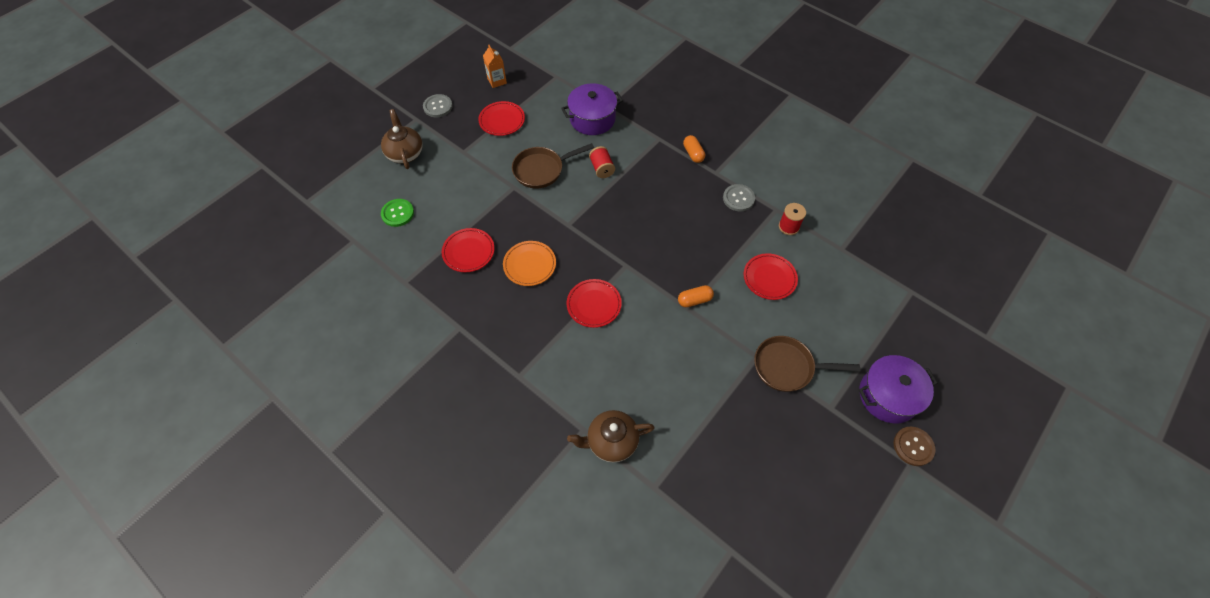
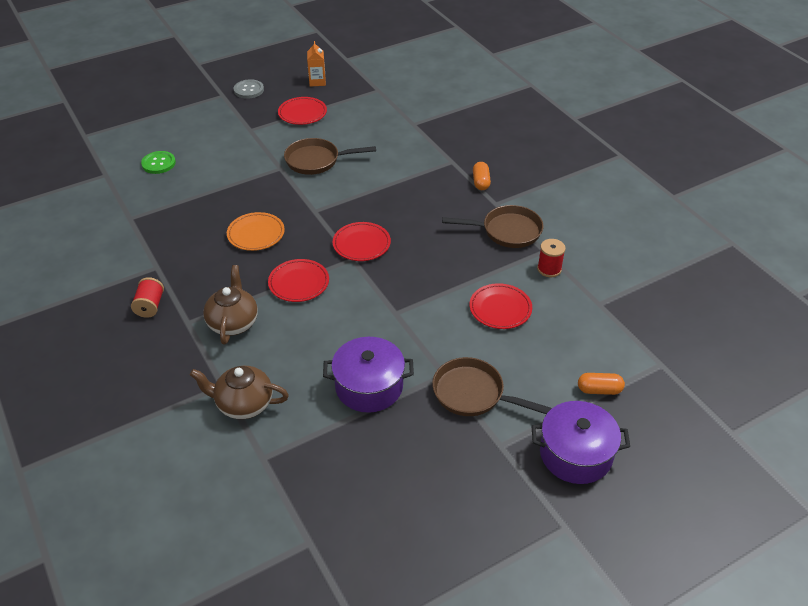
camera: 20 degrees right, 15 degrees down
brown teapot [381,109,423,169] -> brown teapot moved to [203,265,258,344]
red plate [442,228,494,272] -> red plate moved to [333,222,391,261]
purple pot [562,83,623,135] -> purple pot moved to [323,337,414,413]
red spool [589,146,615,178] -> red spool moved to [131,277,164,318]
orange capsule [678,285,714,307] -> orange capsule moved to [578,373,625,395]
grey button [723,184,755,211] -> brown pan [442,205,543,248]
brown button [893,427,935,466] -> none

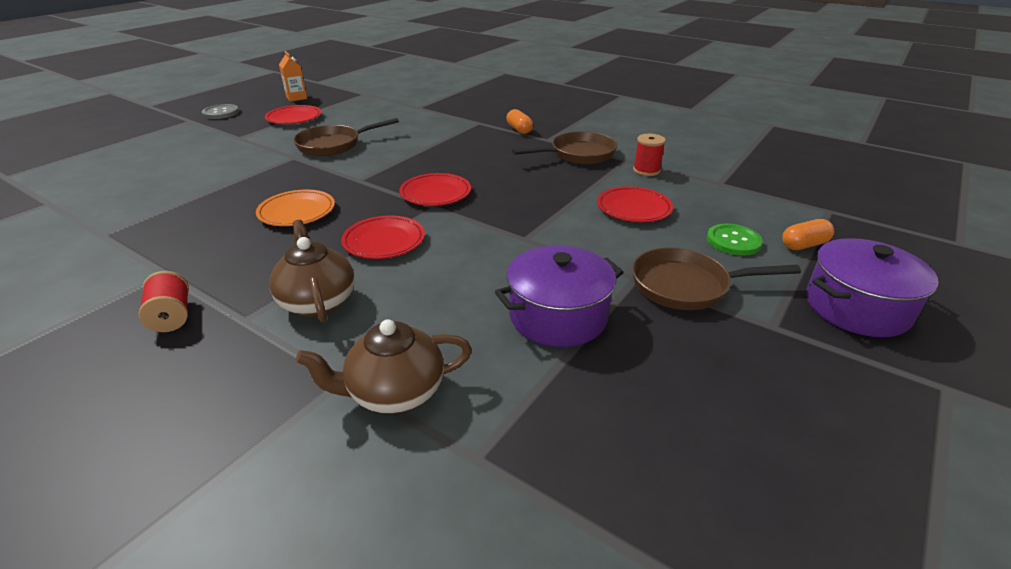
camera: 25 degrees left, 10 degrees down
green button [141,151,176,174] -> green button moved to [707,224,763,256]

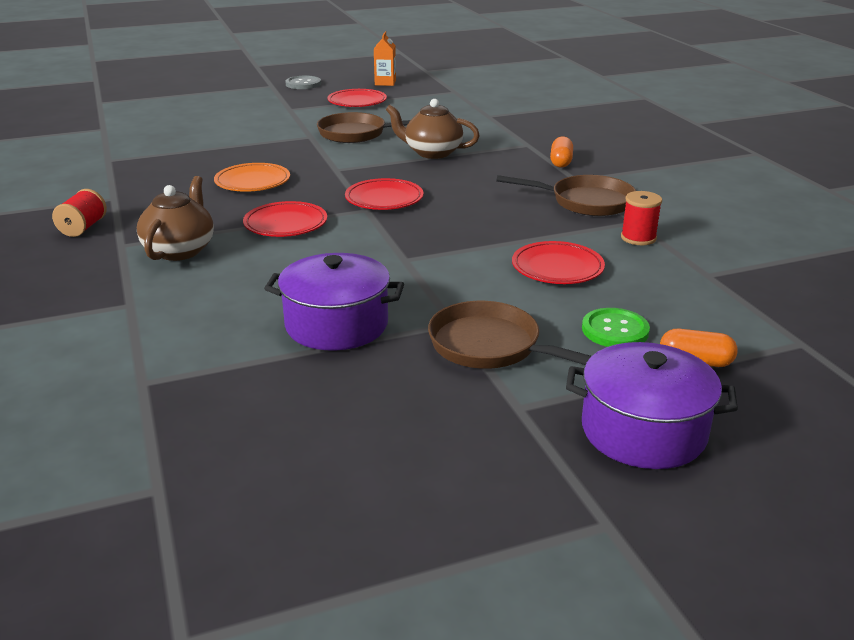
camera: 35 degrees right, 5 degrees down
brown teapot [296,319,472,414] -> brown teapot moved to [386,99,480,159]

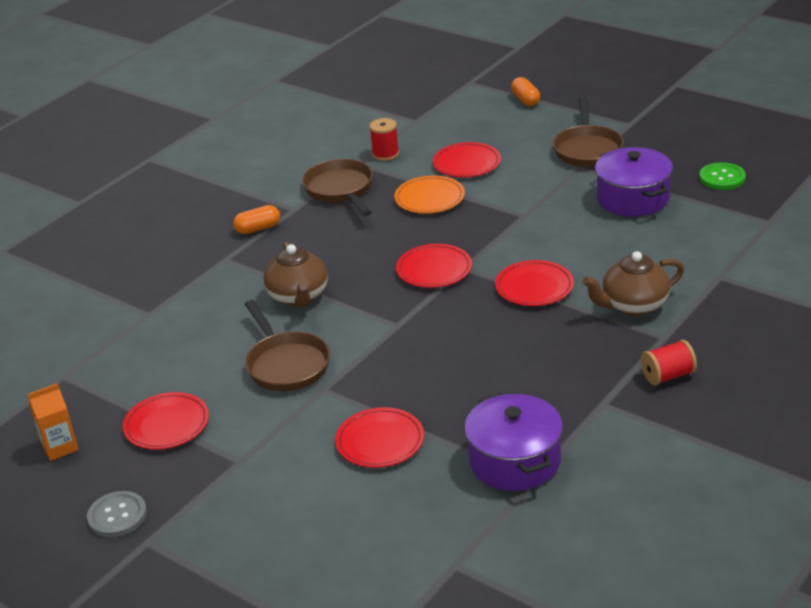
camera: 120 degrees left, 5 degrees up
orange plate [214,163,290,192] -> orange plate moved to [394,176,465,214]
purple pot [566,342,738,469] -> purple pot moved to [464,393,563,491]
green button [582,308,650,347] -> green button moved to [699,162,746,190]
none -> red plate [335,407,424,468]

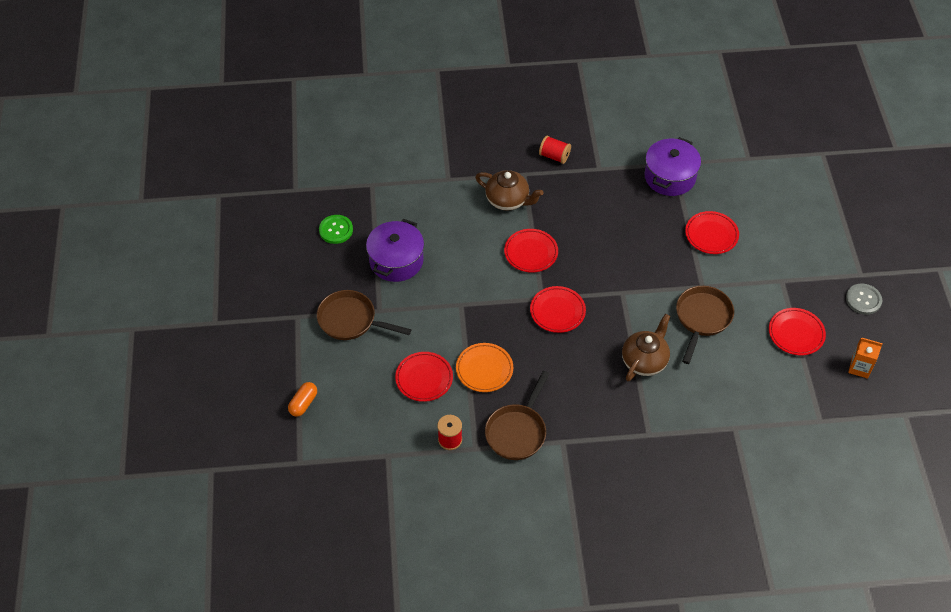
camera: 135 degrees left, 20 degrees up
orange capsule [233,205,280,234] -> none
brown pan [553,97,624,167] -> brown pan turned 120 degrees counterclockwise [317,290,412,340]

